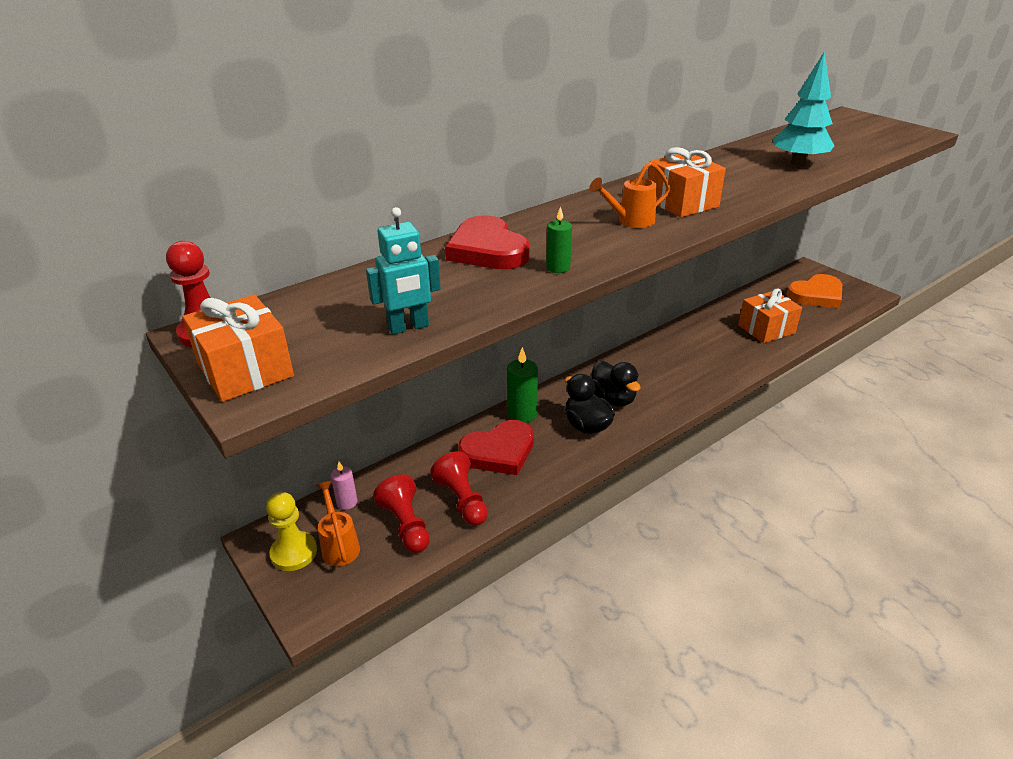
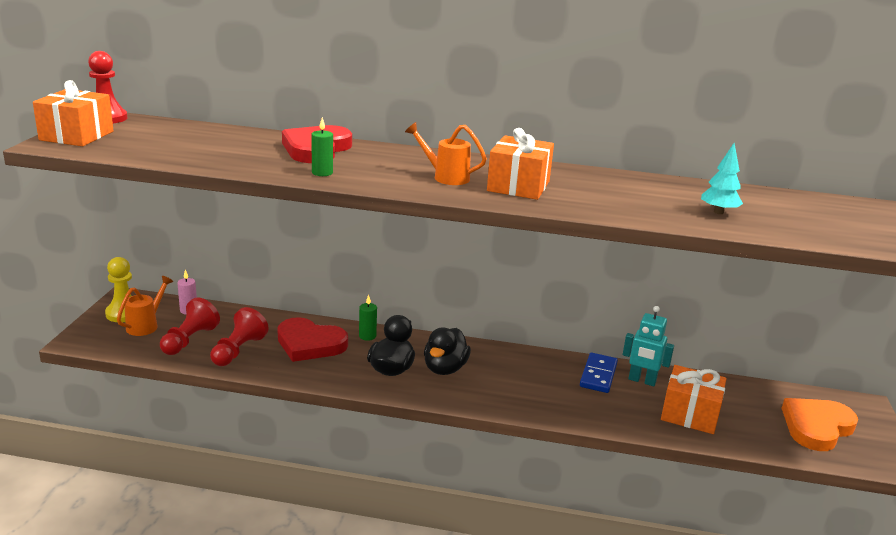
camera: 45 degrees right, 10 degrees down
turquoise robot [366,207,441,334] -> turquoise robot moved to [623,306,674,386]
green candle [507,347,538,423] -> green candle [359,295,377,341], size x0.61
turquoise tree [773,52,834,166] -> turquoise tree [701,143,743,214], size x0.58
orange heart [786,274,842,308] -> orange heart turned 120 degrees clockwise [781,398,858,451]
none -> blue domino [580,353,618,393]

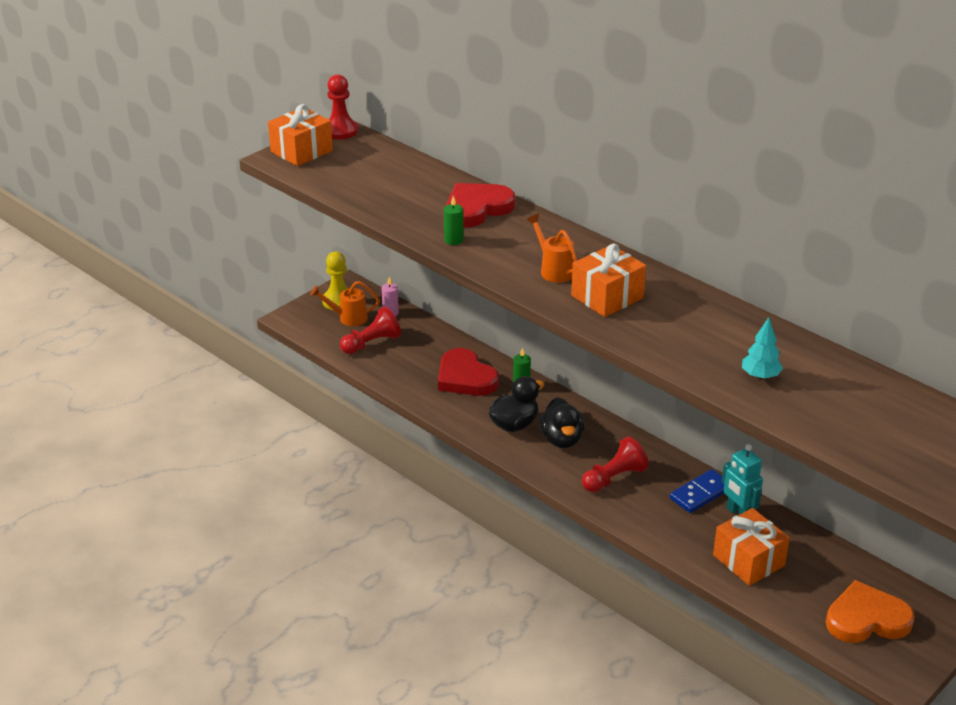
camera: 35 degrees right, 10 degrees up
orange watering can [117,276,173,336] -> orange watering can turned 150 degrees counterclockwise [310,281,380,326]
red pawn [210,307,269,366] -> red pawn moved to [582,437,649,492]
black duck [424,327,471,375] -> black duck turned 60 degrees counterclockwise [539,397,584,448]

